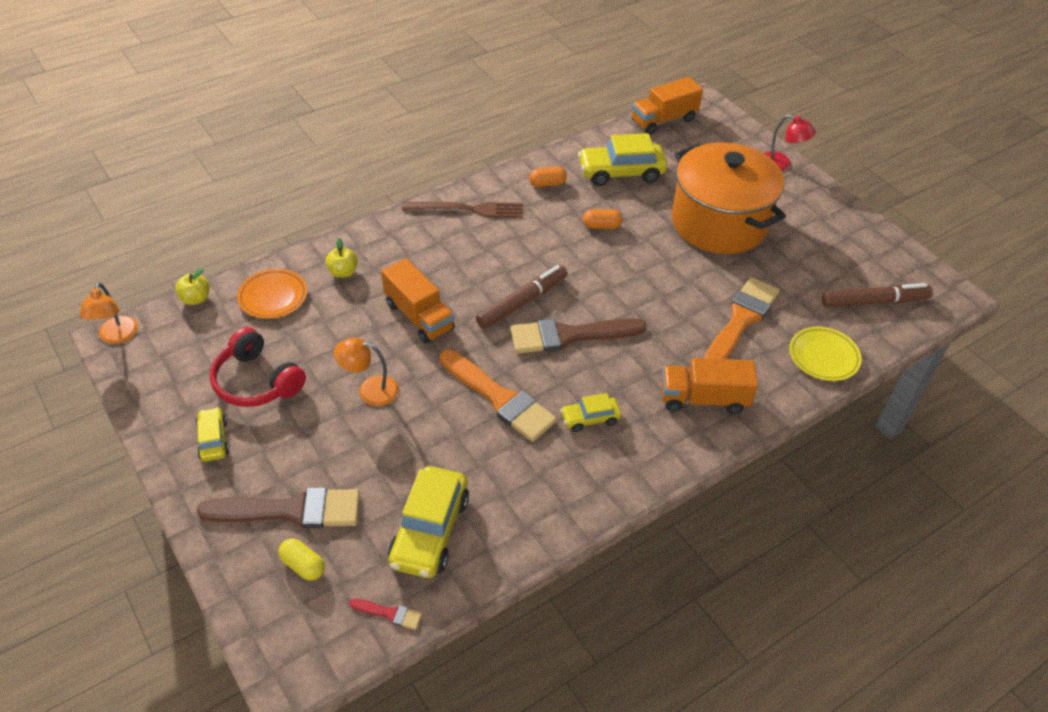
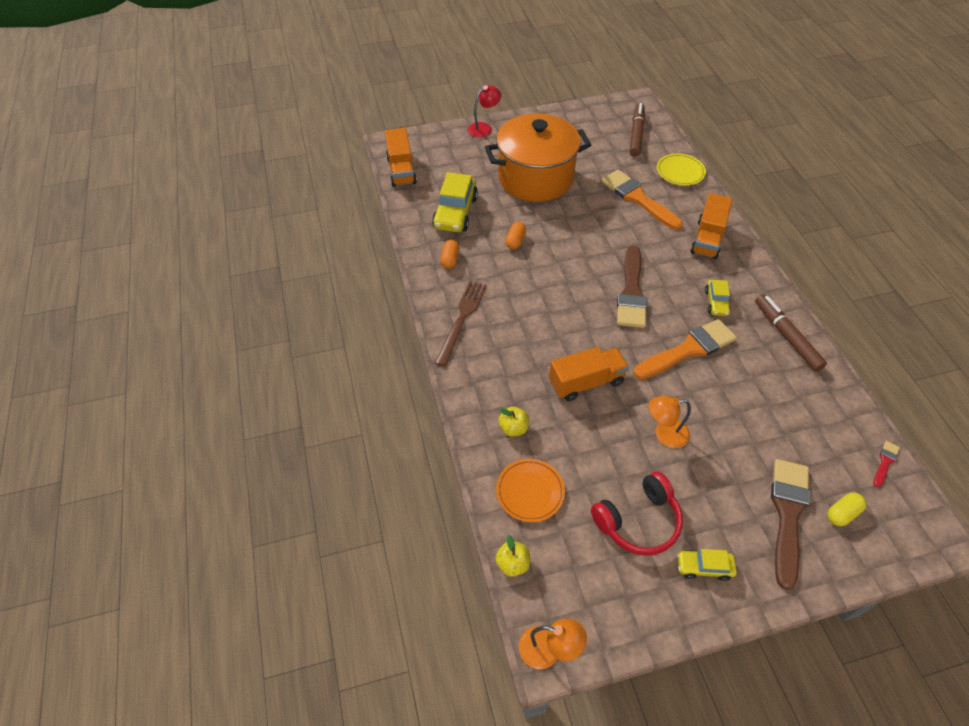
camera: 70 degrees left, 5 degrees up
orange lamp [334,338,399,406] -> orange lamp turned 60 degrees clockwise [649,396,691,448]
yellow car [388,466,469,578] -> none
brown marker [476,265,568,329] -> brown marker moved to [755,295,827,371]

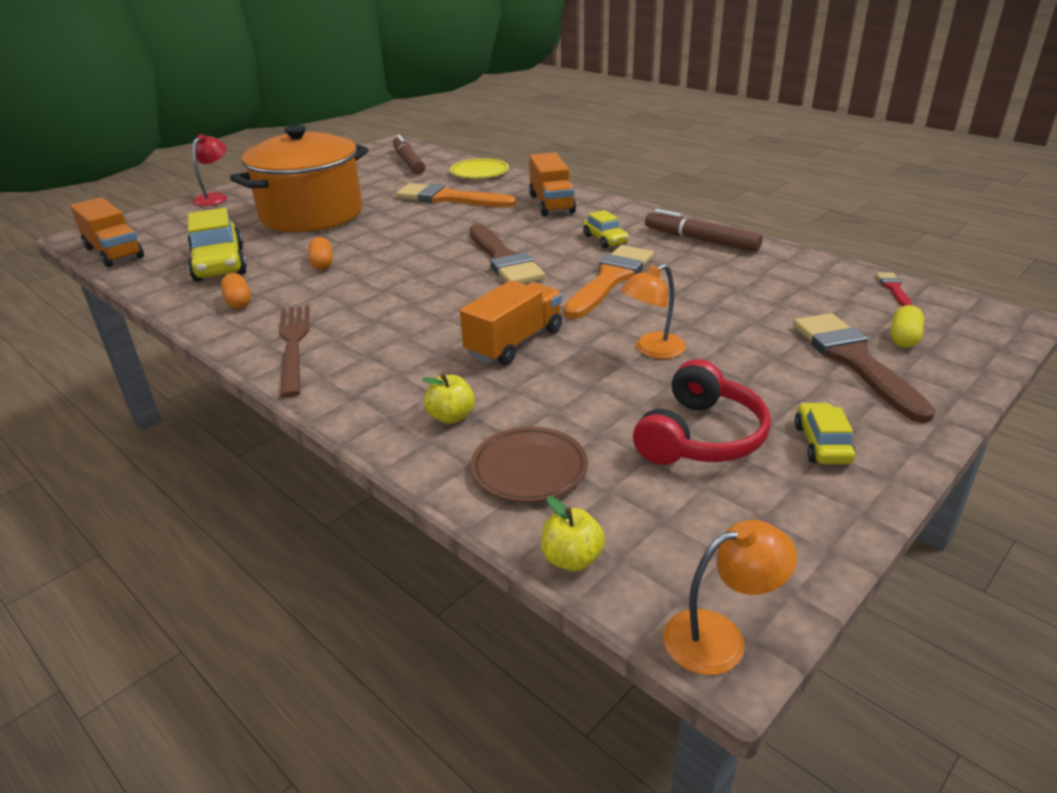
camera: 30 degrees left, 20 degrees down
orange plate [496,459,565,522] -> brown plate [471,426,588,502]
yellow car [677,549,737,581] -> yellow car turned 120 degrees clockwise [795,403,856,464]

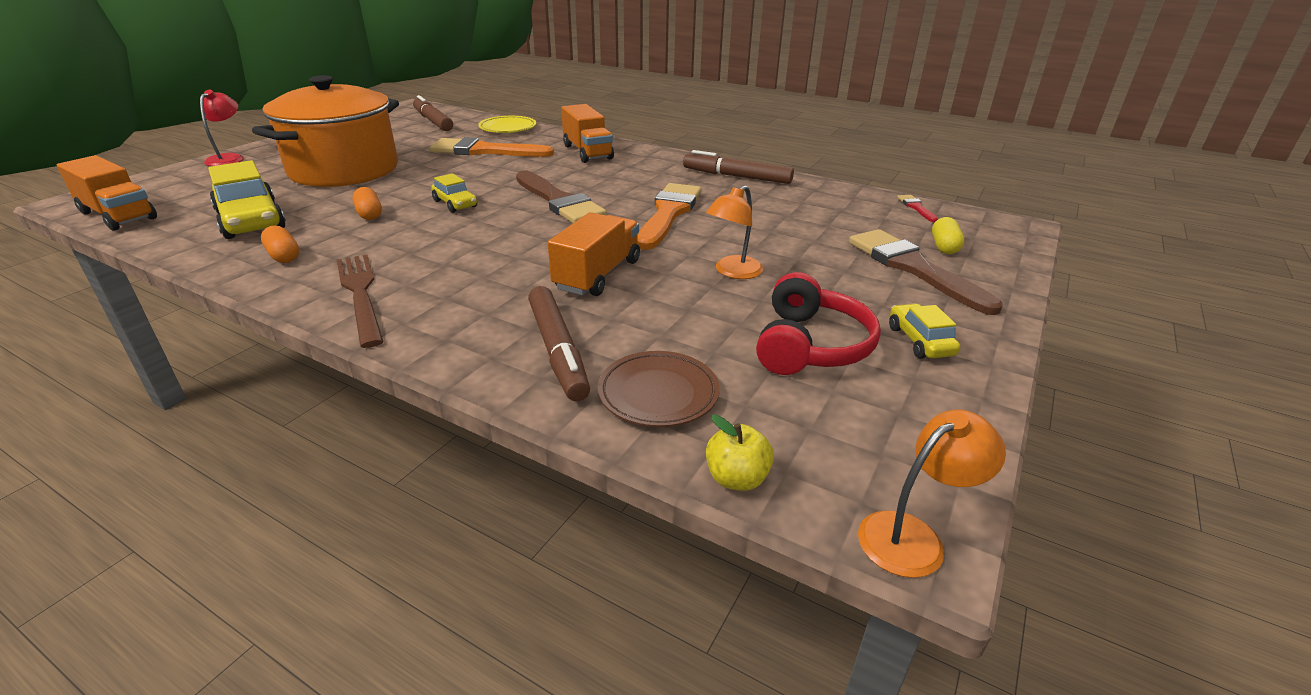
camera: 15 degrees left, 0 degrees up
yellow apple [422,374,475,424] -> brown marker [528,286,590,401]
yellow car [583,210,629,248] -> yellow car moved to [431,173,477,213]

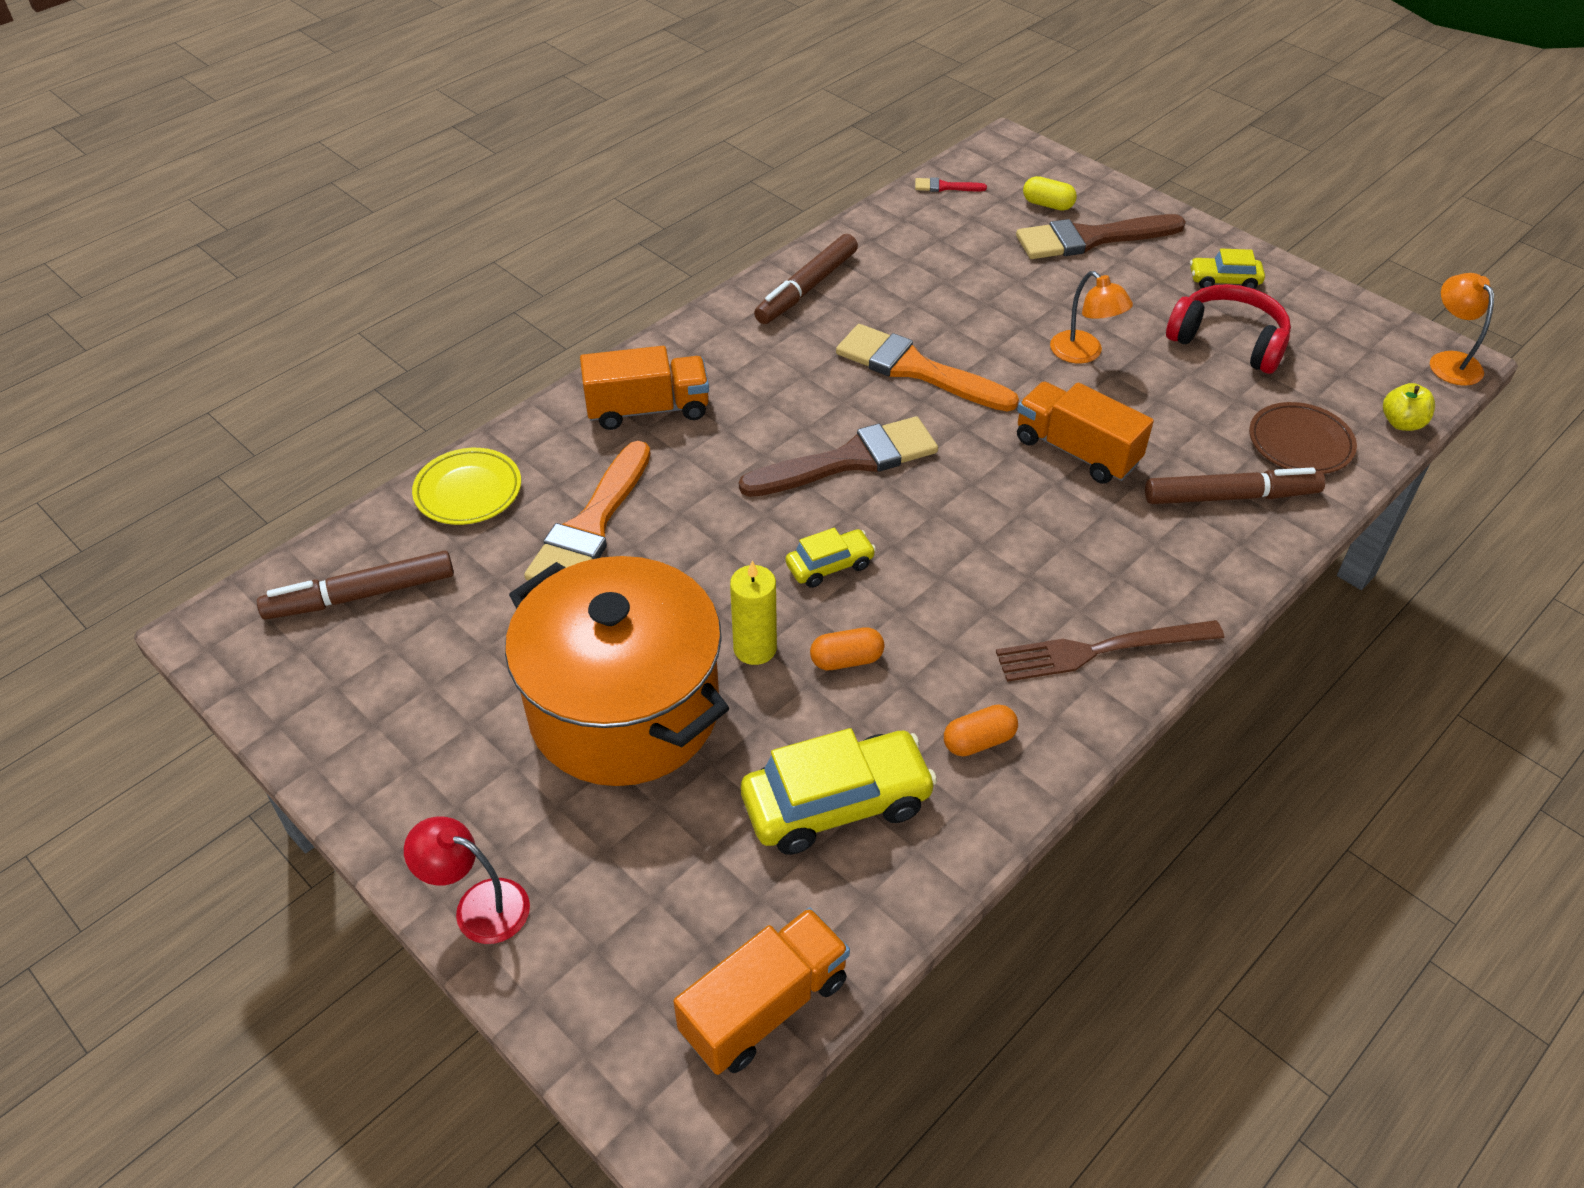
camera: 75 degrees left, 15 degrees up
none -> yellow candle [730,560,777,665]

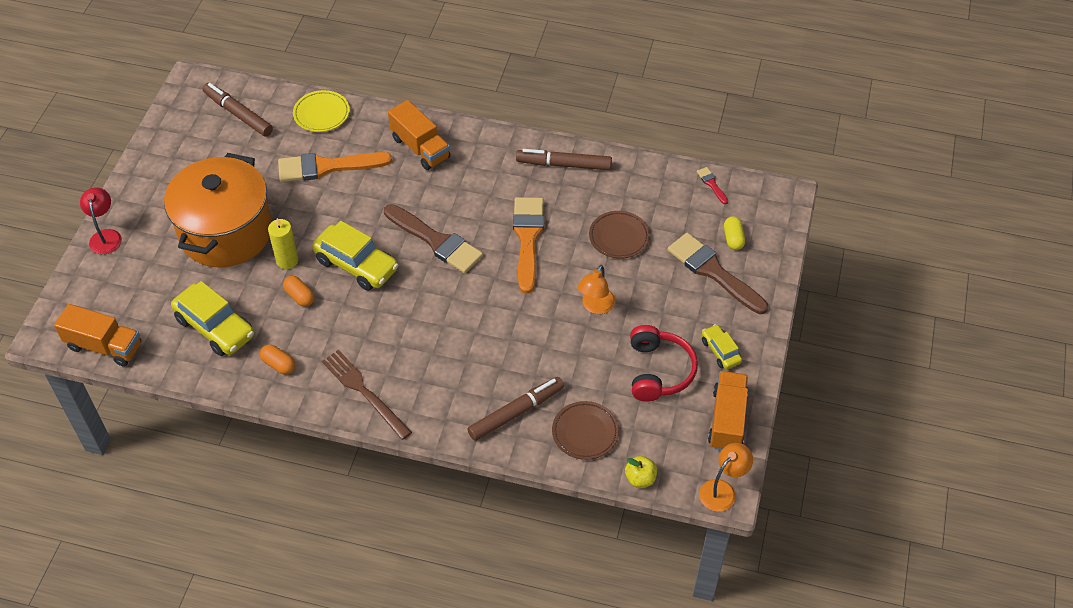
camera: 60 degrees right, 5 degrees up
yellow car [786,528,876,588] -> yellow car [312,221,398,291], size x1.85
orange truck [1017,382,1154,484] -> orange truck moved to [708,371,749,450]
brown marker [1145,467,1325,504] -> brown marker turned 90 degrees counterclockwise [468,377,564,441]
none -> brown plate [589,211,650,259]

